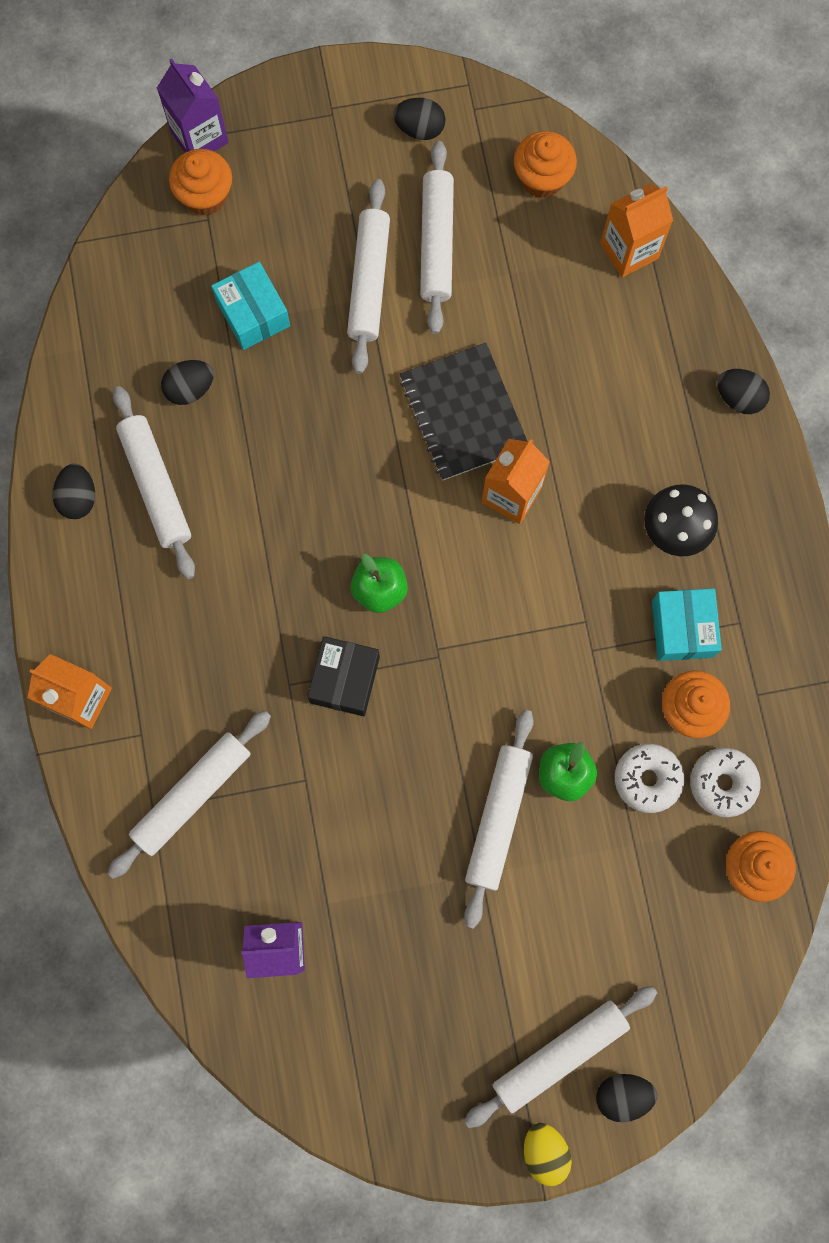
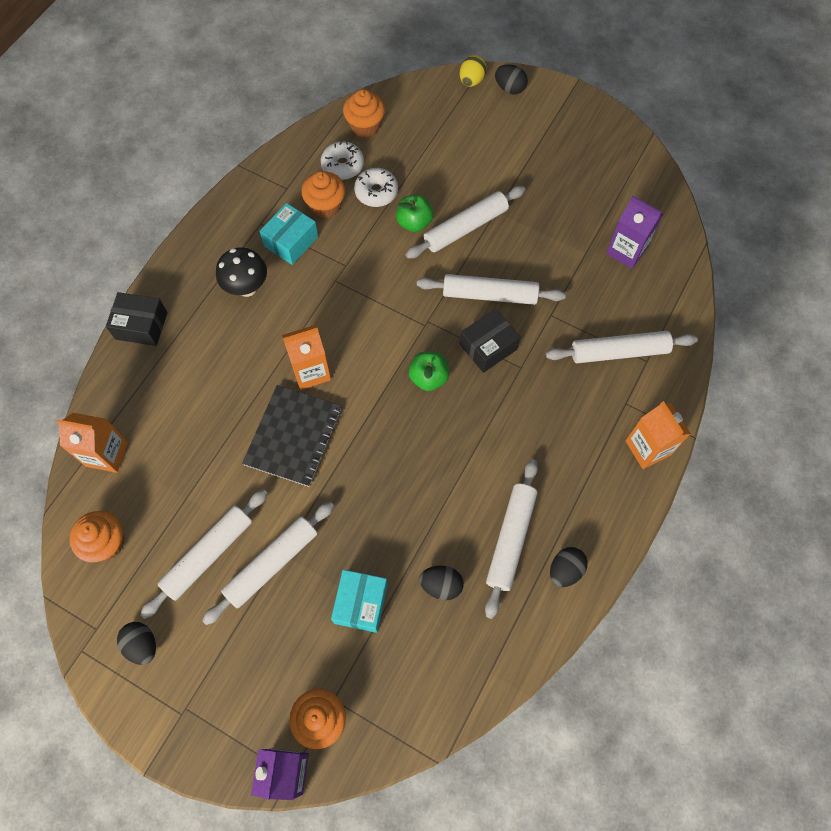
camera: 140 degrees left, 10 degrees down
white rolling pin [464,986,657,1128] -> white rolling pin moved to [417,274,566,305]
yellow egg [524,1123,572,1186] -> yellow egg moved to [460,55,487,87]
black egg [717,369,770,414] -> black box [106,292,167,346]

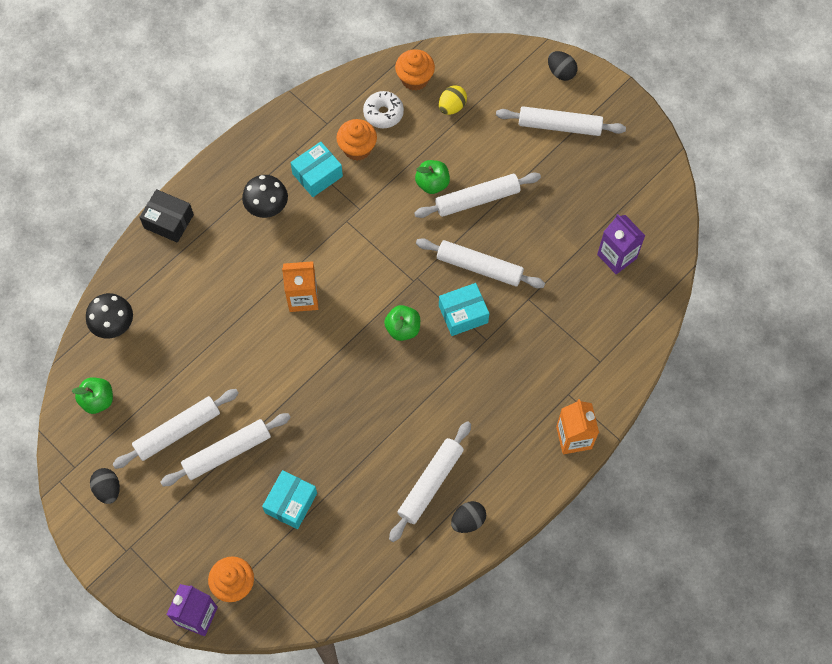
camera: 15 degrees right, 0 degrees up
orange carton [56,413,128,473] -> black mushroom [86,293,133,339]
orange cupcake [69,511,124,562] -> green apple [72,377,113,414]
black notebook [242,385,341,487] -> none
white donut [354,168,398,207] -> none
black egg [419,566,464,600] -> none
yellow egg [460,55,487,87] -> yellow egg moved to [439,85,467,115]
black box [460,309,520,373] -> turquoise box [439,283,489,336]
white rolling pin [546,331,698,363] -> white rolling pin moved to [496,106,626,136]

